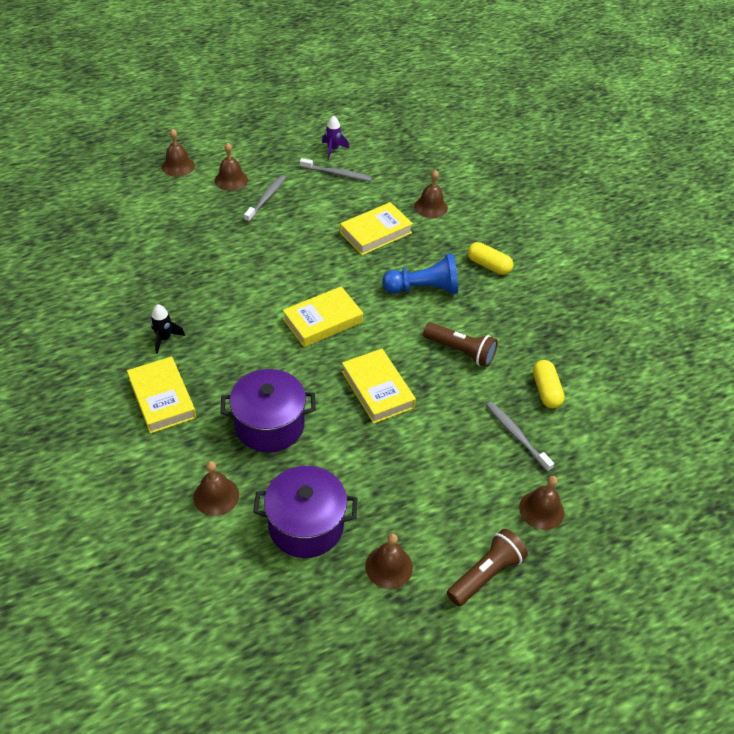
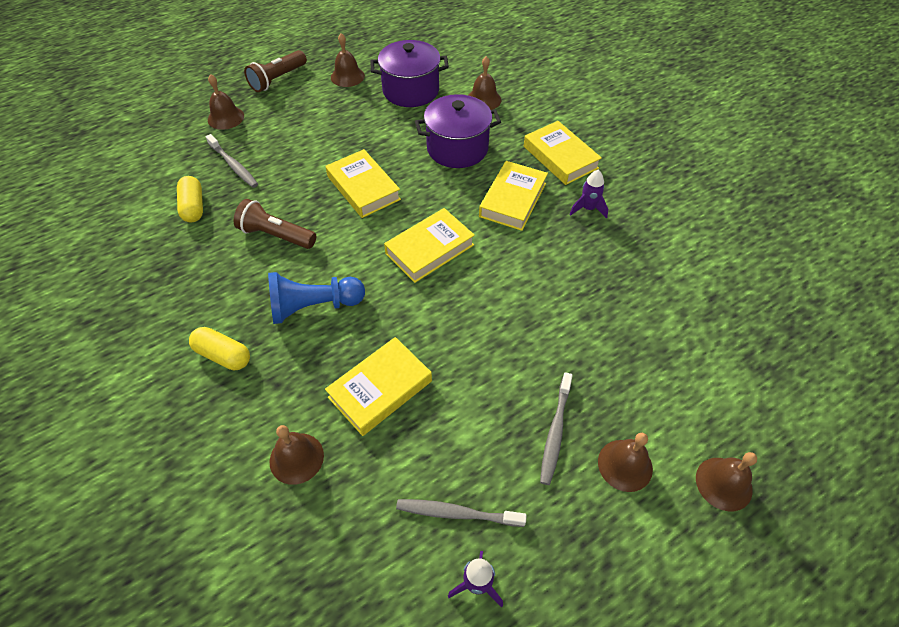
camera: 175 degrees right, 5 degrees up
black rocket [150,304,185,354] -> purple rocket [569,170,608,219]
none -> yellow book [479,161,548,231]

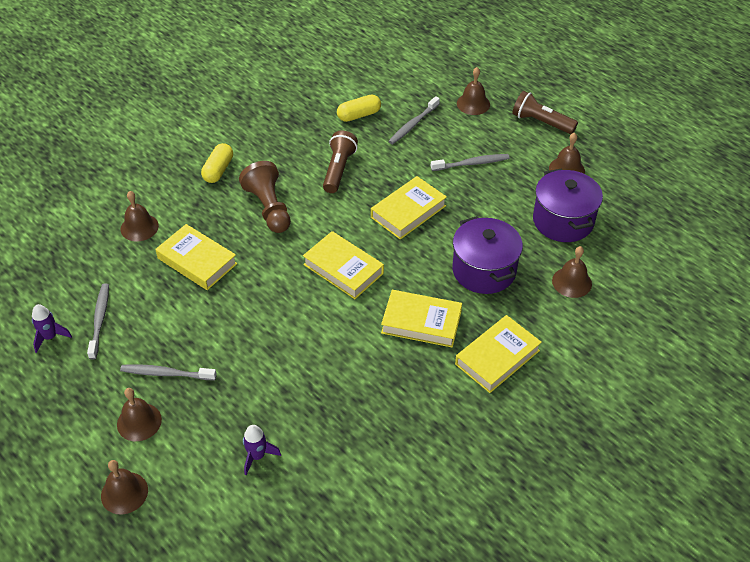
camera: 80 degrees right, 5 degrees down
blue pawn [268,272,365,324] -> brown pawn [239,161,291,233]
purple rocket [569,170,608,219] -> purple rocket moved to [243,425,281,475]
none -> grey toothbrush [431,154,510,171]

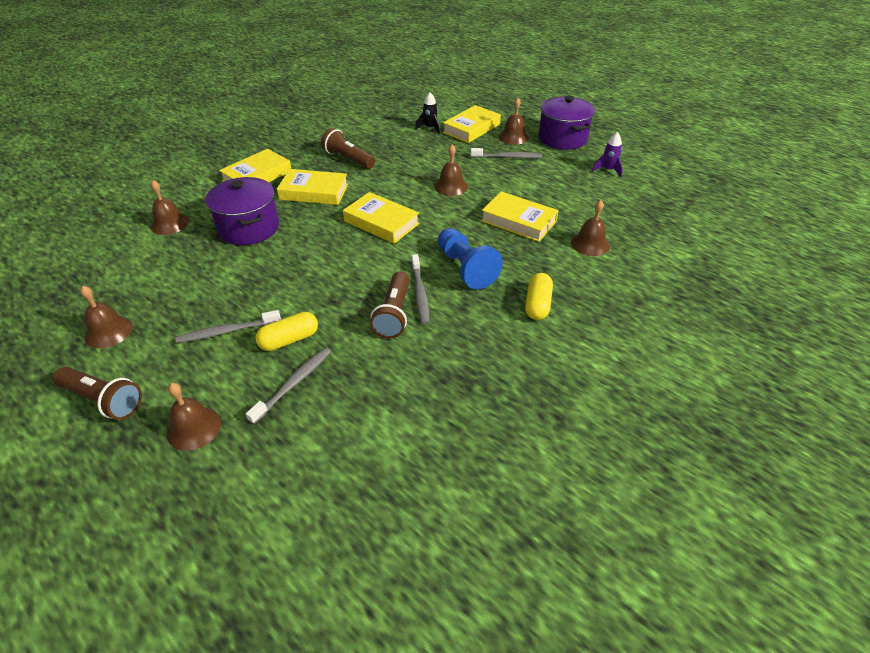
camera: 175 degrees right, 5 degrees down
grey toothbrush [87,283,109,359] -> grey toothbrush moved to [412,254,429,324]
brown bell [101,460,148,515] -> brown bell moved to [434,144,468,196]
brown pawn [239,161,291,233] -> blue pawn [437,228,503,290]
purple rocket [243,425,281,475] -> black rocket [415,92,440,134]
yellow capsule [337,94,381,122] -> yellow capsule moved to [255,312,318,351]
yellow book [371,176,447,240] -> yellow book moved to [443,105,501,143]
purple pot [533,169,603,242] -> purple pot moved to [538,96,595,150]
none -> brown flashlight [321,128,375,169]

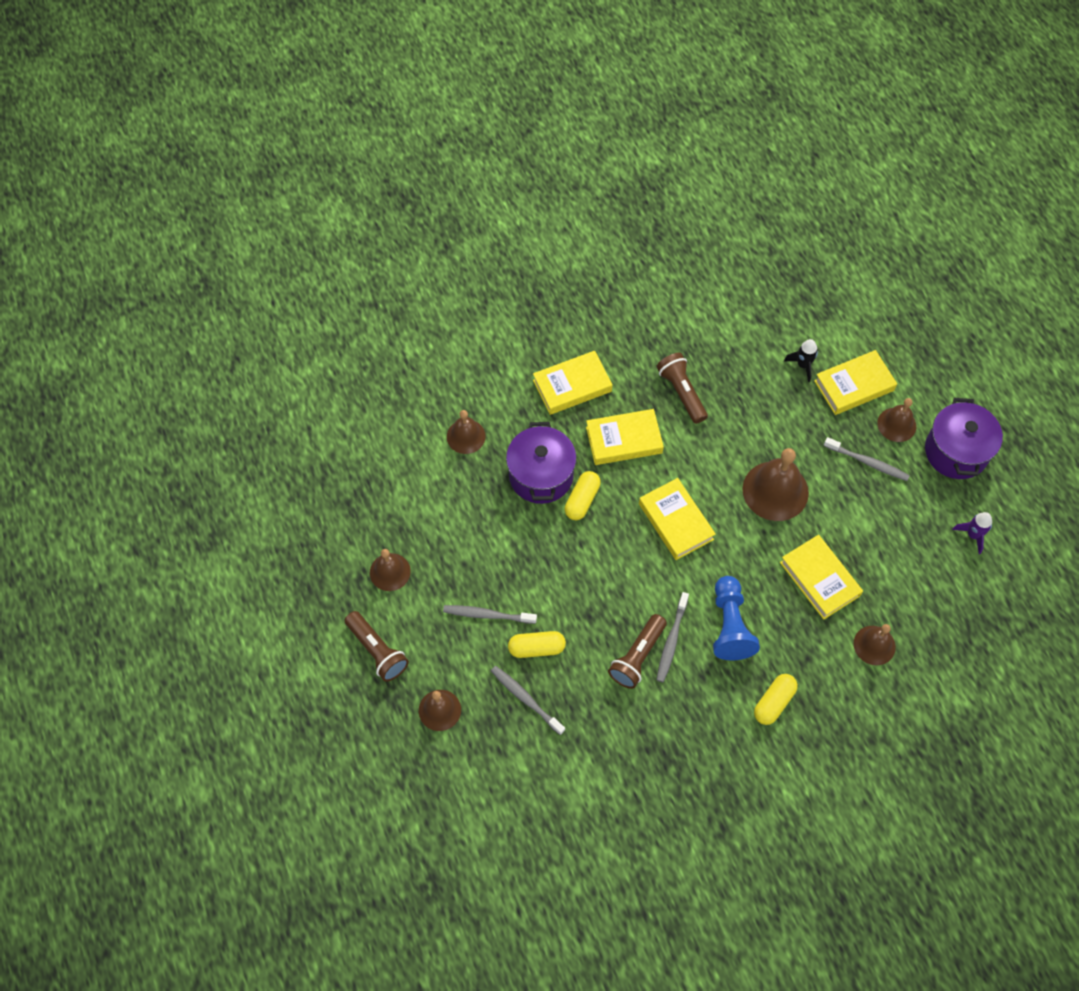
camera: 25 degrees right, 20 degrees up
grey toothbrush [246,347,331,424] -> grey toothbrush turned 105 degrees counterclockwise [491,666,565,735]
yellow book [277,169,348,205] -> yellow book turned 45 degrees counterclockwise [586,409,664,465]
brown bell [434,144,468,196] -> brown bell [742,448,809,521], size x1.66
none -> yellow capsule [565,471,601,520]

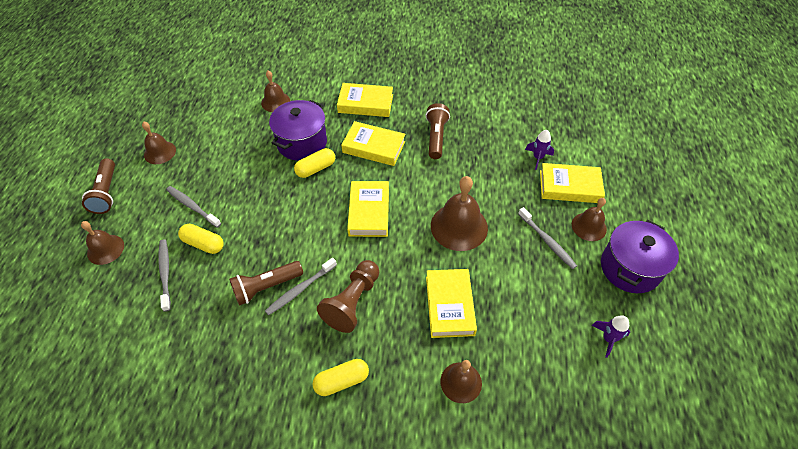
camera: 30 degrees right, 10 degrees down
blue pawn [713,576,760,661] -> brown pawn [317,260,379,333]
black rocket [784,339,818,382] -> purple rocket [525,130,554,170]

